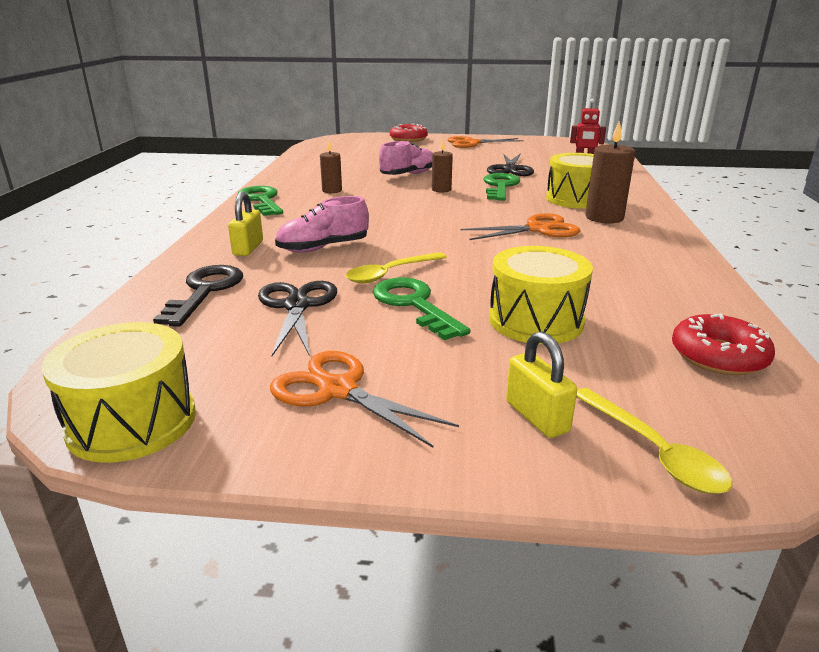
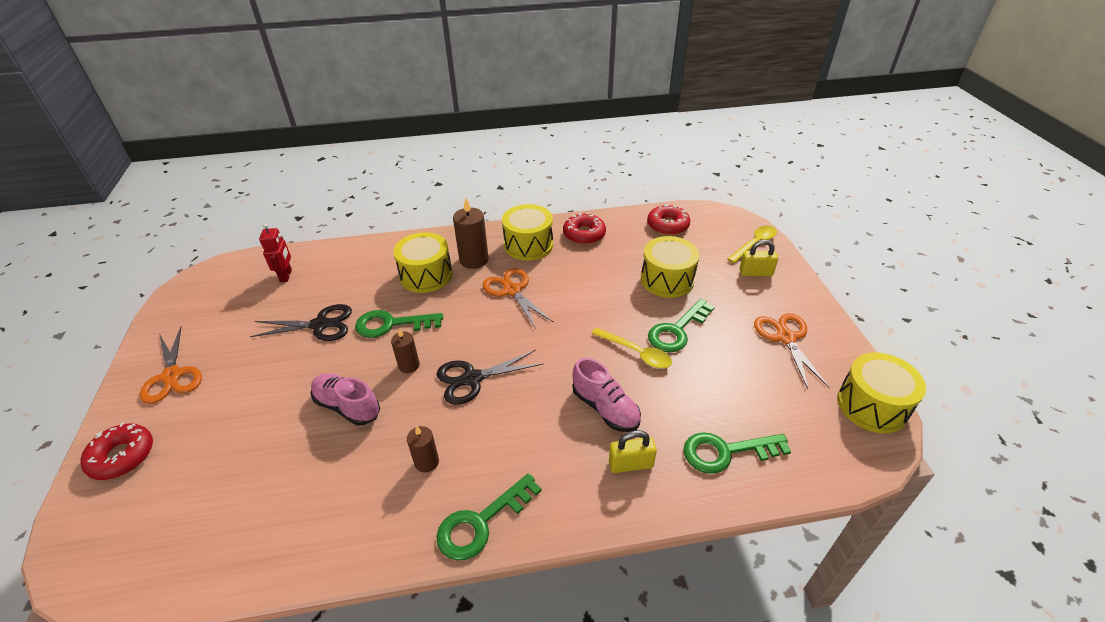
camera: 105 degrees left, 15 degrees up
black key [153,265,243,327] -> green key [683,432,792,474]
black scissors [258,281,337,356] -> black scissors moved to [436,350,543,405]
orange scissors [270,351,459,448] -> orange scissors turned 150 degrees clockwise [754,313,830,389]
yellow padlock [506,331,577,438] -> yellow padlock turned 45 degrees clockwise [740,240,778,276]
none -> yellow drum [502,204,553,261]
none -> red donut [563,213,606,244]

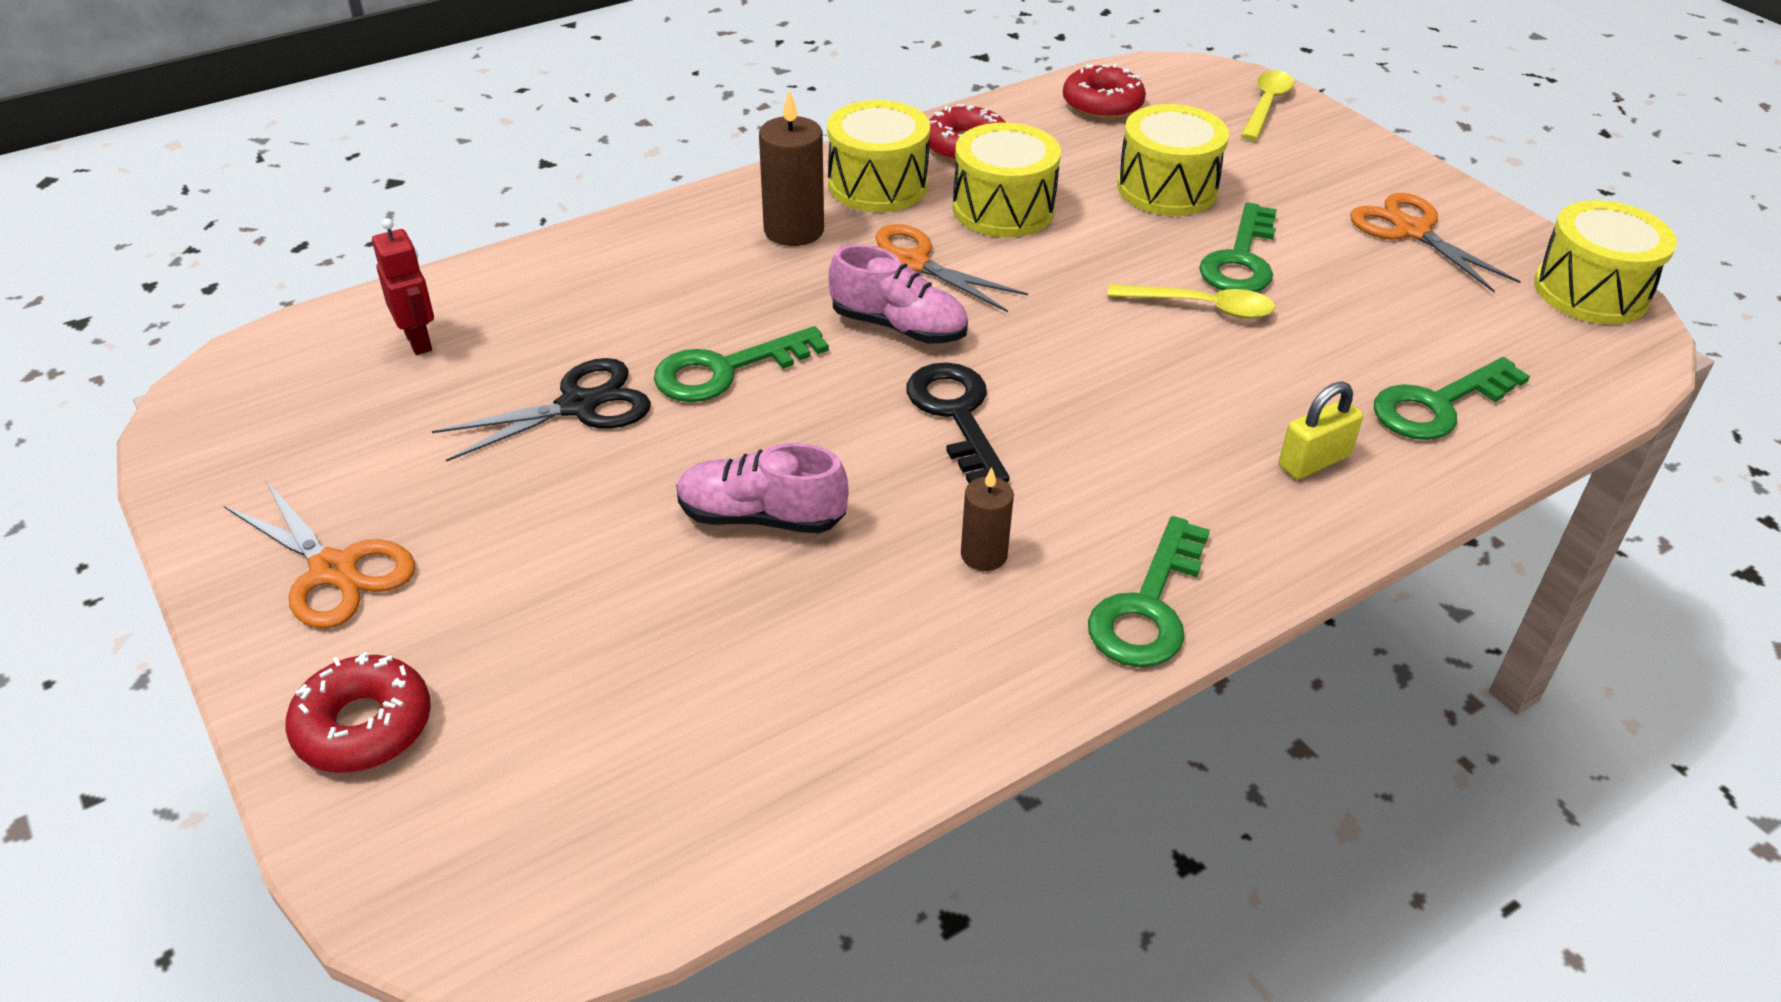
camera: 25 degrees left, 0 degrees up
brown candle [391,329,420,373] -> none
yellow drum [393,232,452,293] -> yellow drum moved to [952,122,1061,237]
black scissors [436,350,543,405] -> black key [907,362,1009,483]
pink shoe [572,358,641,432] -> pink shoe moved to [828,244,968,343]
yellow padlock [740,240,778,276] -> none

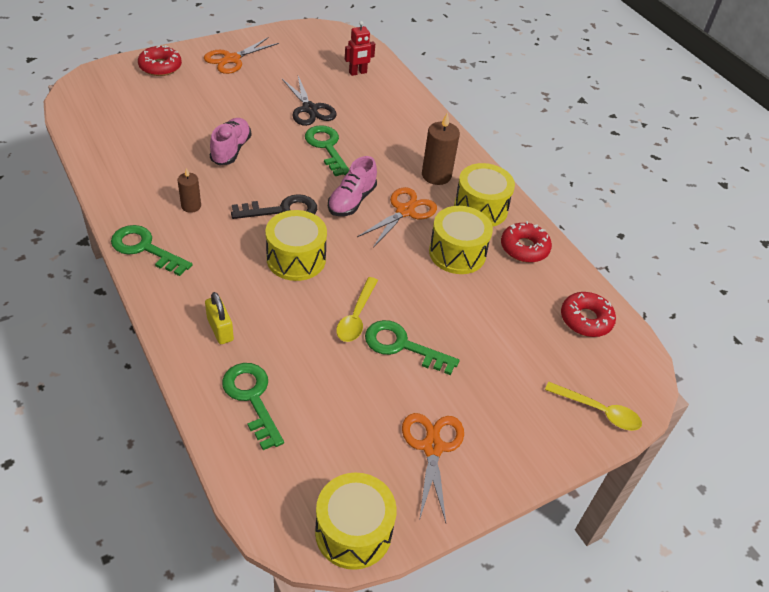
camera: 90 degrees right, 5 degrees up
yellow drum [1117,104,1229,216] -> yellow drum moved to [265,210,327,281]
orange scissors [1350,193,1521,292] -> orange scissors turned 60 degrees counterclockwise [402,413,464,523]

